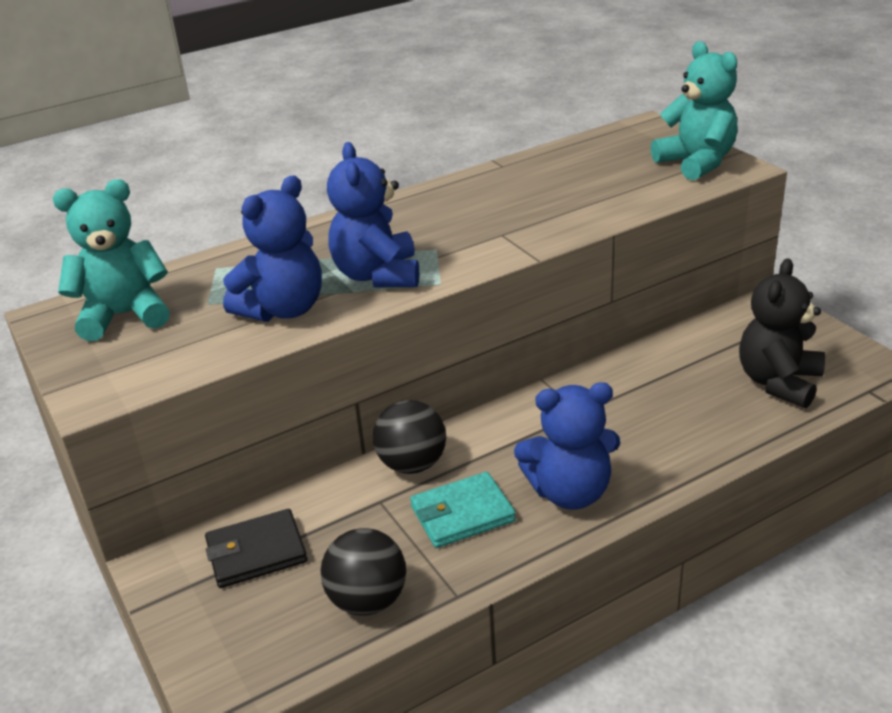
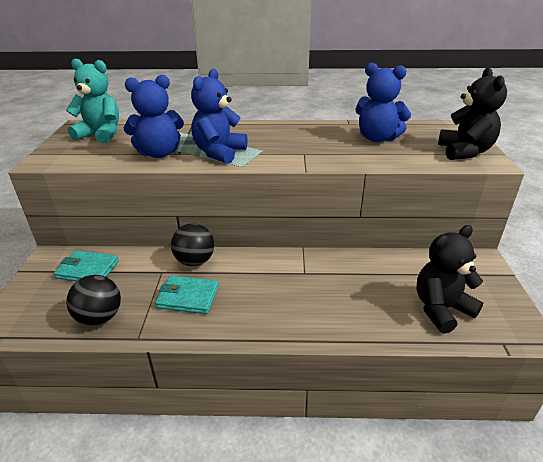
camera: 30 degrees right, 0 degrees up
black wallet [205,509,307,588] -> turquoise wallet [54,250,119,282]
blue teddy bear [514,382,620,510] -> blue teddy bear moved to [355,63,411,142]
turquoise teddy bear [651,41,738,180] -> black teddy bear [438,68,507,160]

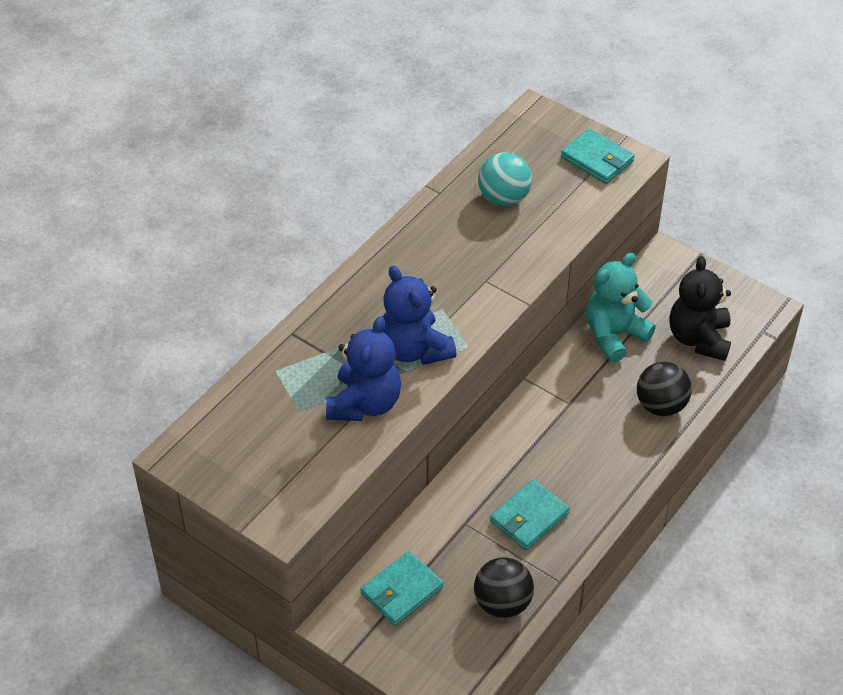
camera: 55 degrees left, 15 degrees up
turquoise teddy bear [66,58,119,143] -> turquoise teddy bear moved to [586,253,656,363]
black ball [171,223,214,266] -> black ball moved to [637,362,692,416]
blue teddy bear [355,63,411,142] -> turquoise ball [478,152,532,206]
black teddy bear [438,68,507,160] -> turquoise wallet [561,128,635,184]

